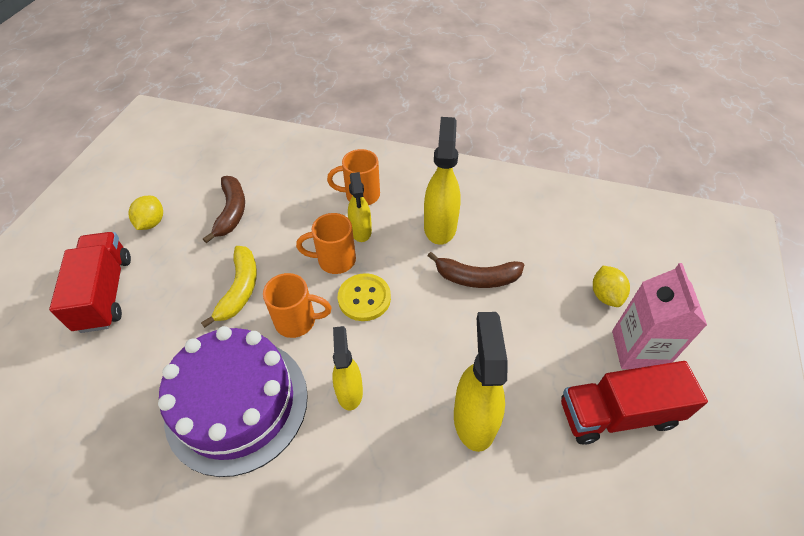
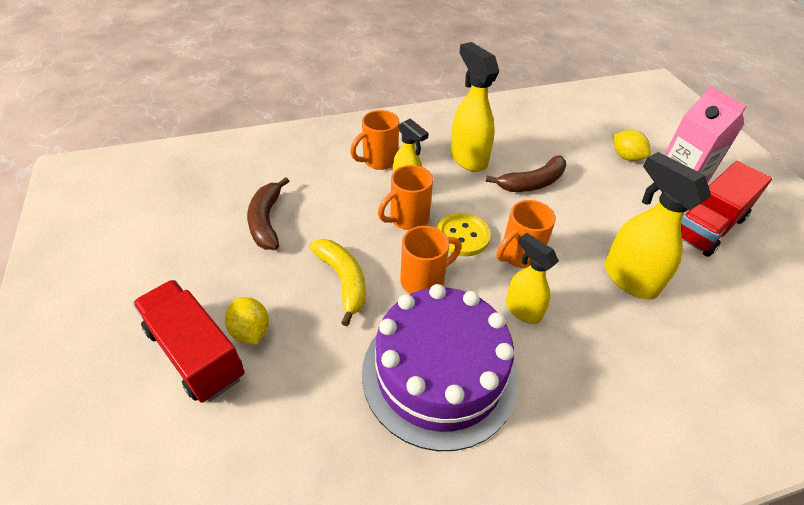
camera: 35 degrees left, 5 degrees down
yellow lemon [128,196,163,230] -> yellow lemon moved to [225,297,269,345]
brown banana [203,176,245,243] -> brown banana turned 150 degrees counterclockwise [247,177,289,250]
none -> orange mug [497,200,556,268]

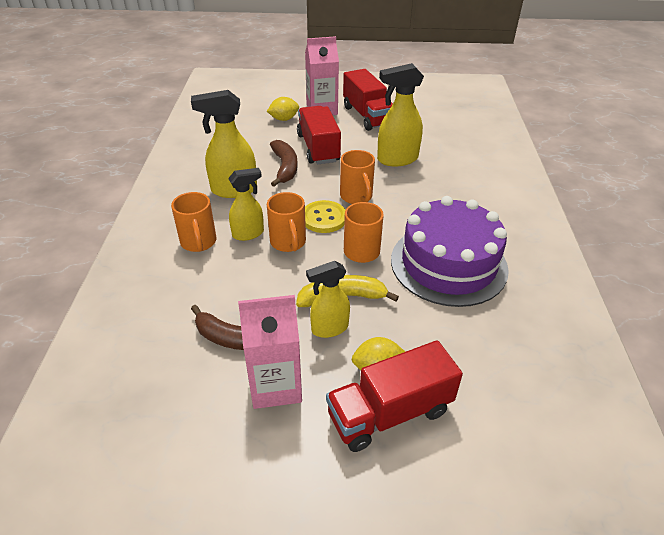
camera: 70 degrees left, 5 degrees down
yellow spray bottle [506,233,559,324] -> yellow spray bottle moved to [306,261,350,338]
none -> pink carton [238,295,302,409]
none -> red truck [297,106,341,164]

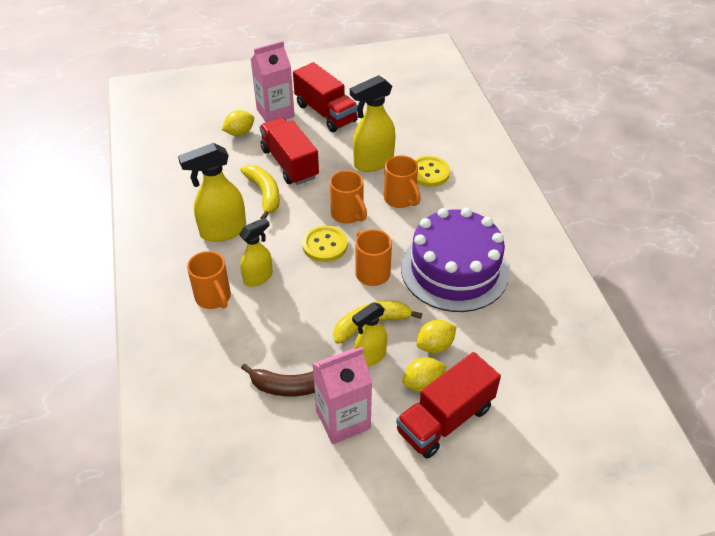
camera: 15 degrees left, 5 degrees up
orange mug [267,192,306,252] -> orange mug moved to [384,156,421,208]
brown banana [270,140,298,187] -> yellow banana [240,165,280,219]
none -> yellow button [414,156,450,187]
none -> yellow lemon [416,320,456,353]

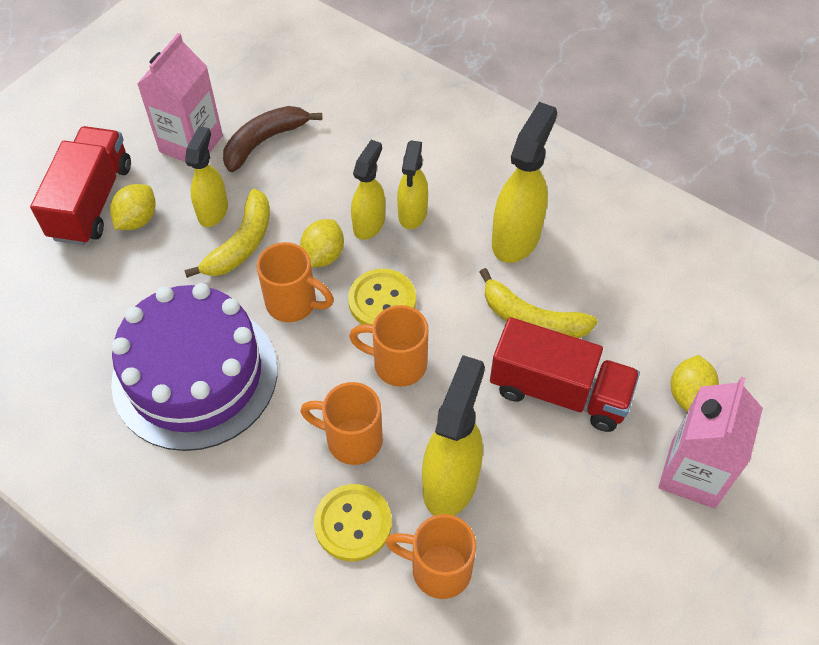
camera: 140 degrees right, 10 degrees up
orange mug [187,251,231,309] -> orange mug moved to [386,514,476,599]
red truck [293,62,358,132] -> none
yellow lemon [416,320,456,353] -> yellow lemon moved to [300,219,344,268]
none -> yellow spray bottle [351,140,385,240]

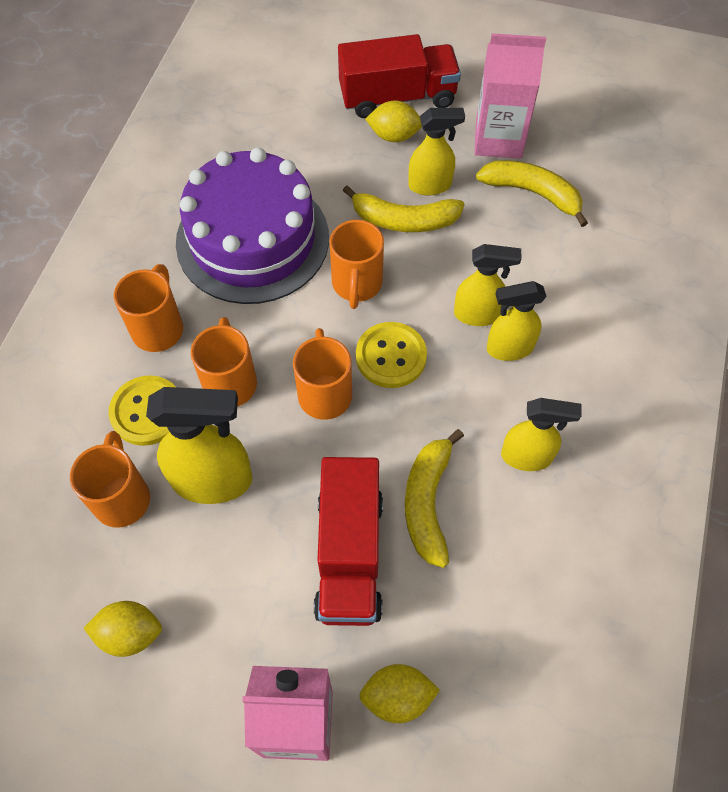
camera: 70 degrees right, 5 degrees up
brown banana [223,106,322,172] -> yellow banana [476,160,588,227]
yellow lemon [300,219,344,268] -> yellow lemon moved to [84,601,162,657]
yellow spray bottle [492,102,557,263] -> yellow spray bottle [501,398,582,471], size x0.64
none -> orange mug [114,264,183,352]

